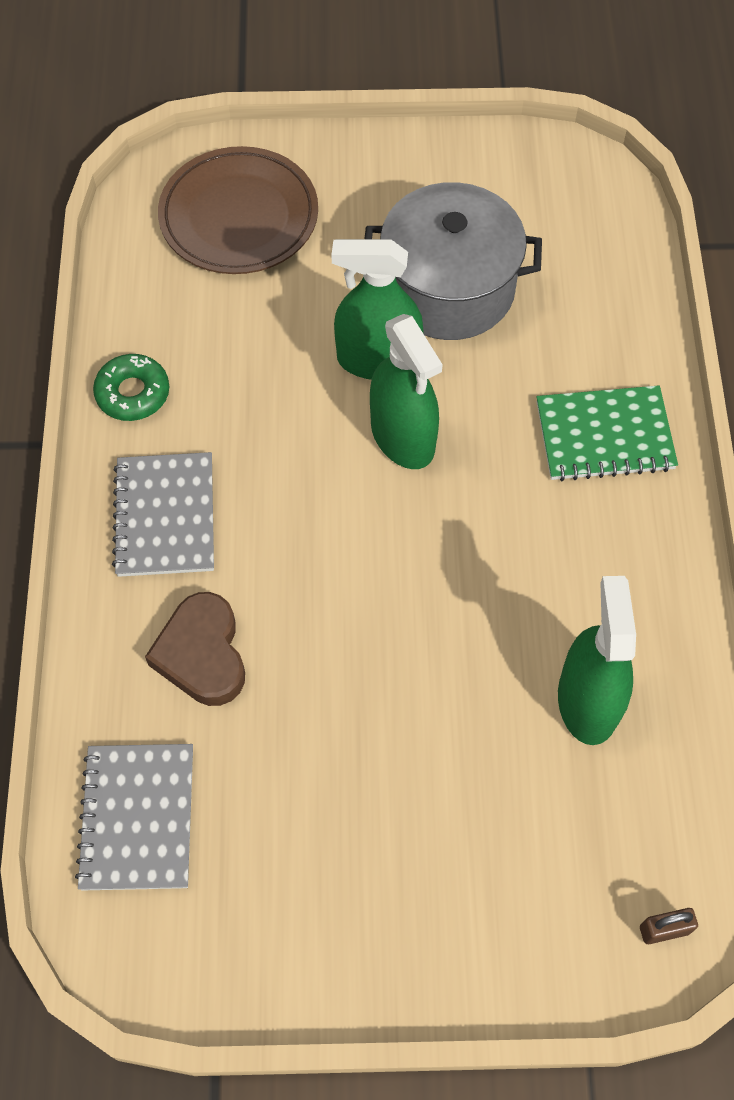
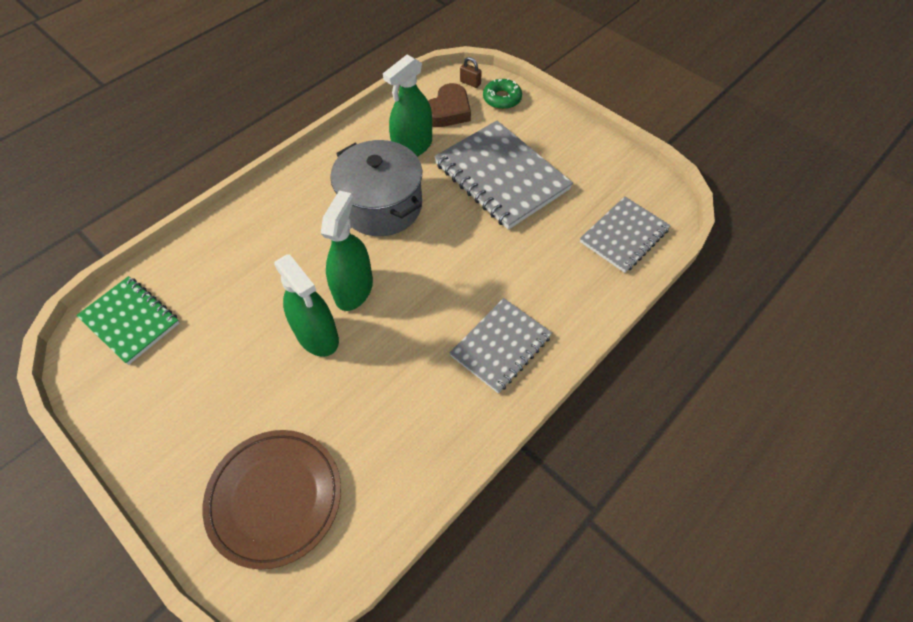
camera: 135 degrees left, 5 degrees down
green donut [93,354,169,421] -> green donut moved to [483,78,522,109]
brown heart [145,592,245,706] -> brown heart moved to [428,83,471,127]
grey pot [364,182,542,340] -> grey pot moved to [330,140,422,236]
green notebook [537,385,678,481] -> green notebook moved to [76,276,179,365]
none -> grey notebook [434,120,573,230]

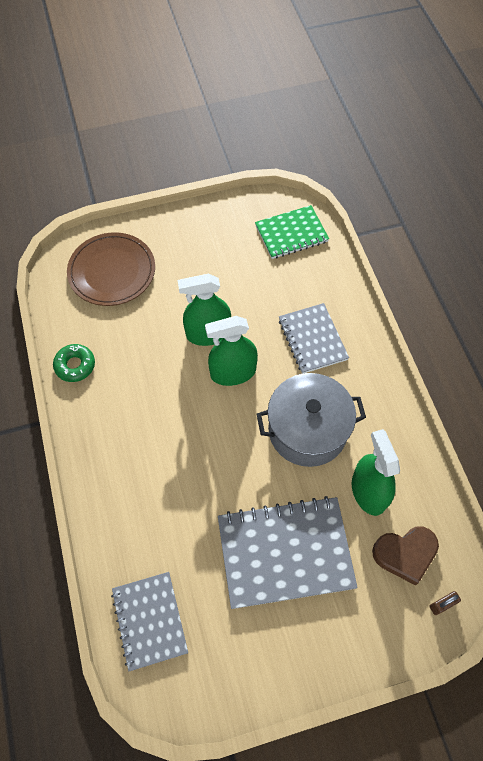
camera: 120 degrees right, 5 degrees up
green spray bottle [321,191,373,311] -> green spray bottle turned 120 degrees clockwise [205,316,258,386]
brown heart [428,83,471,127] -> brown heart turned 75 degrees counterclockwise [372,527,439,585]
grey notebook [450,298,552,393] -> grey notebook moved to [279,303,349,374]
green donut [483,78,522,109] -> green donut moved to [53,344,95,382]

